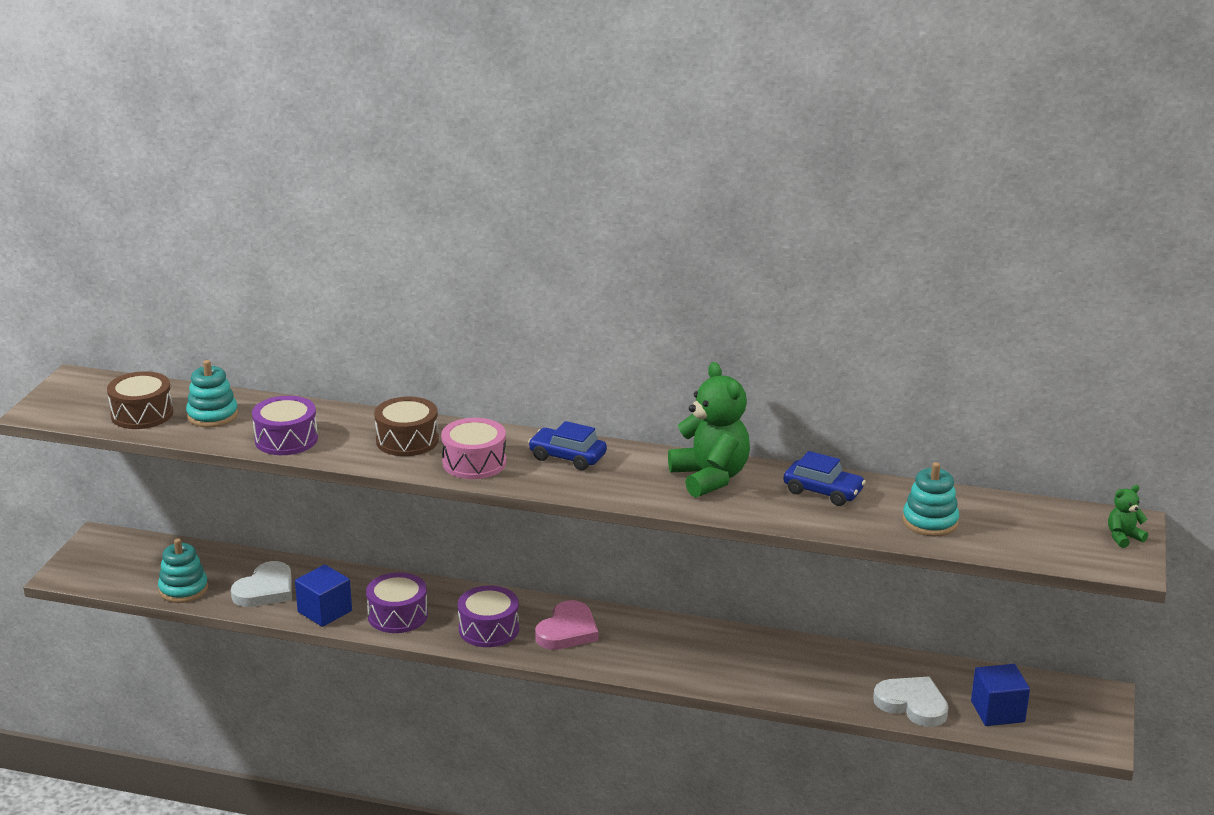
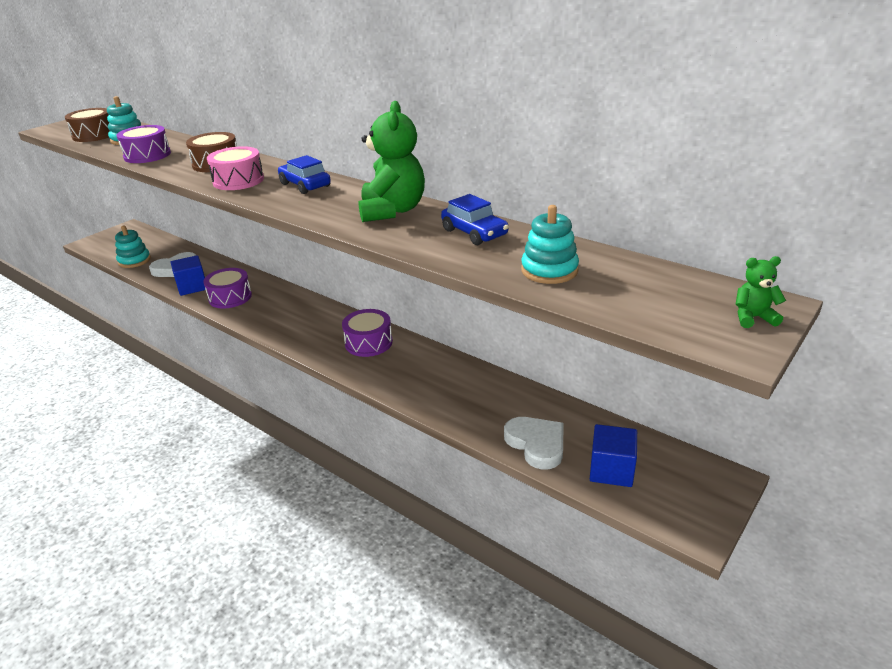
camera: 25 degrees right, 5 degrees up
purple drum [458,586,519,647] -> purple drum moved to [342,309,393,357]
pink heart [535,600,598,650] -> none

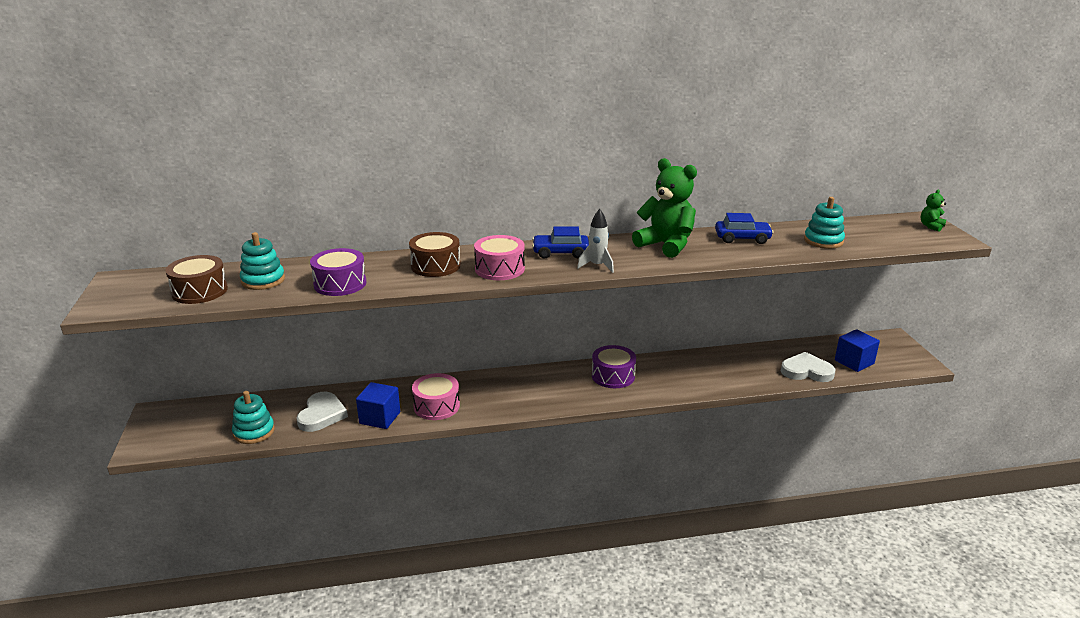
camera: 50 degrees left, 5 degrees down
purple drum [203,268,252,308] -> pink drum [412,373,460,420]
none -> white rocket [577,209,614,273]

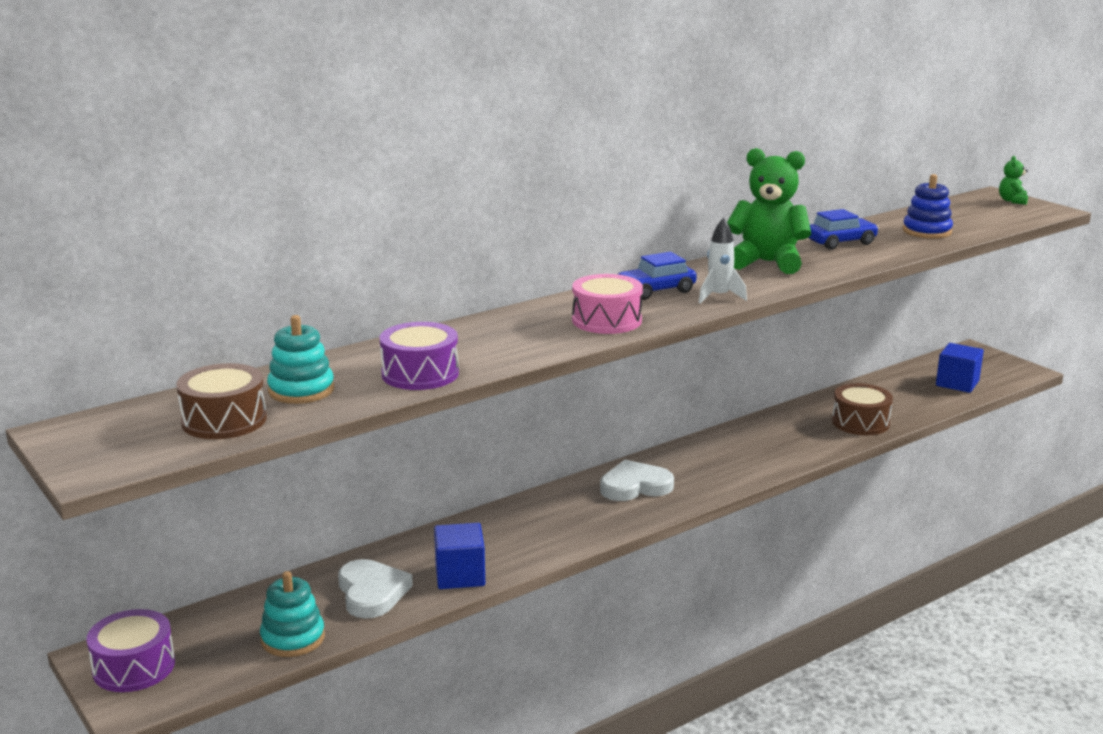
camera: 25 degrees left, 5 degrees down
brown drum [409,232,461,277] -> brown drum moved to [832,383,893,435]
pink drum [412,373,460,420] -> none
purple drum [592,345,636,388] -> purple drum moved to [87,609,175,692]
white heart [781,352,835,382] -> white heart moved to [600,460,674,501]
turquoise stacking toy [804,197,845,249] -> blue stacking toy [903,174,953,239]

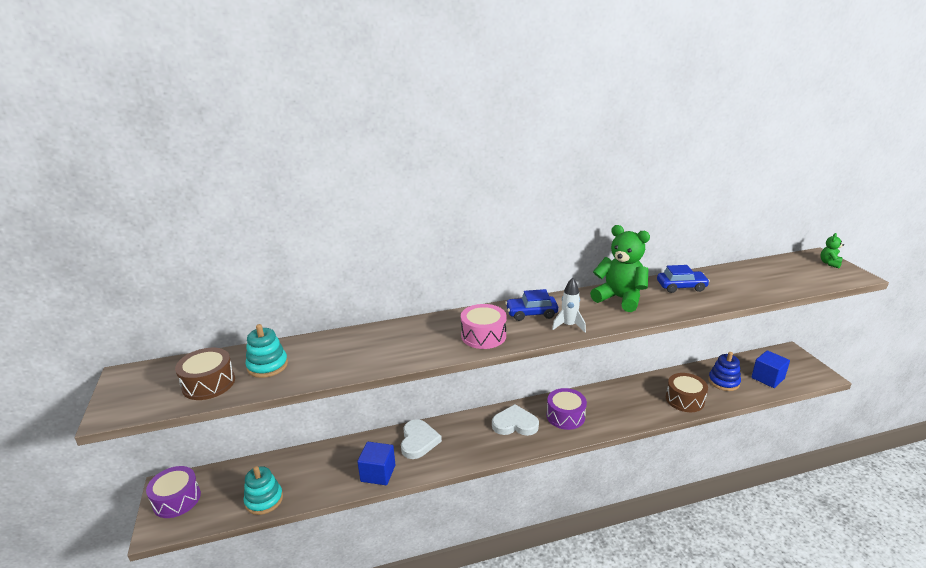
camera: 20 degrees right, 5 degrees up
white heart [338,559,413,618] -> white heart moved to [401,419,442,459]
purple drum [380,322,459,390] -> purple drum moved to [547,388,587,430]
blue stacking toy [903,174,953,239] -> blue stacking toy moved to [708,352,741,391]

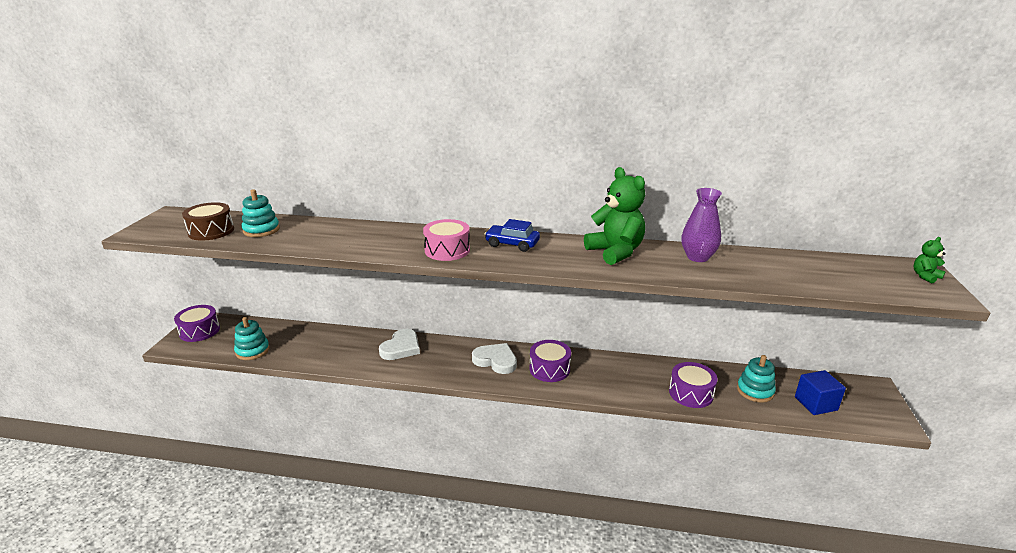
camera: 25 degrees right, 0 degrees up
blue cube [357,442,395,485] -> none
white rocket [552,278,586,332] -> none
blue car [657,265,710,293] -> purple vase [681,188,722,262]
brown drum [666,373,708,412] -> purple drum [669,362,717,408]
blue stacking toy [708,352,741,391] -> turquoise stacking toy [737,355,776,403]

